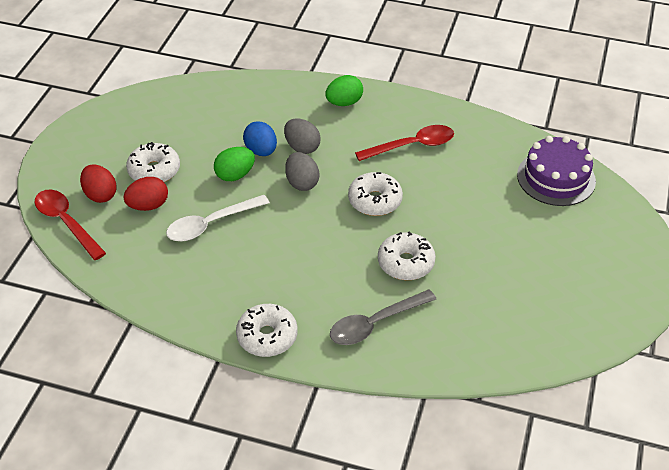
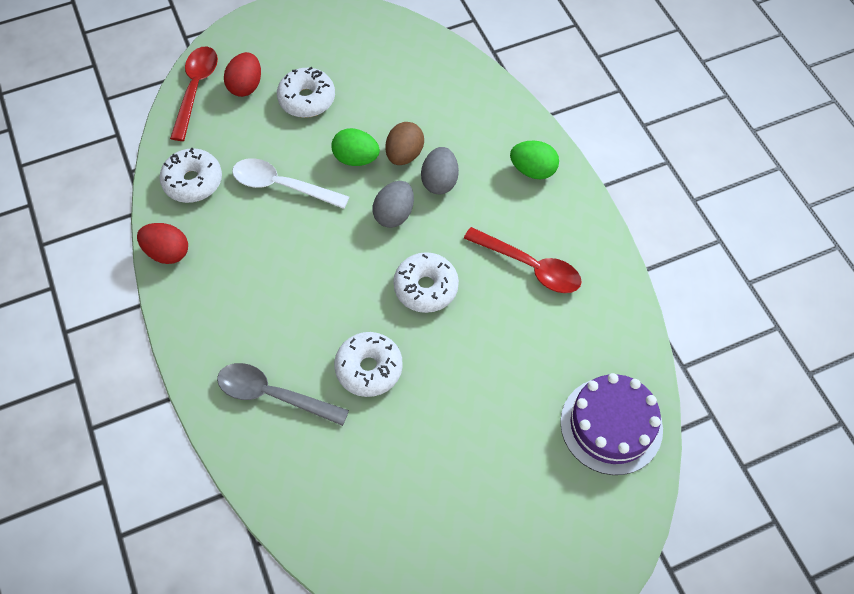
camera: 50 degrees right, 15 degrees up
red egg [123,177,168,211] -> red egg moved to [137,223,188,264]
white donut [236,304,298,357] -> white donut moved to [159,147,222,203]
blue egg [243,121,277,156] -> brown egg [385,122,424,165]

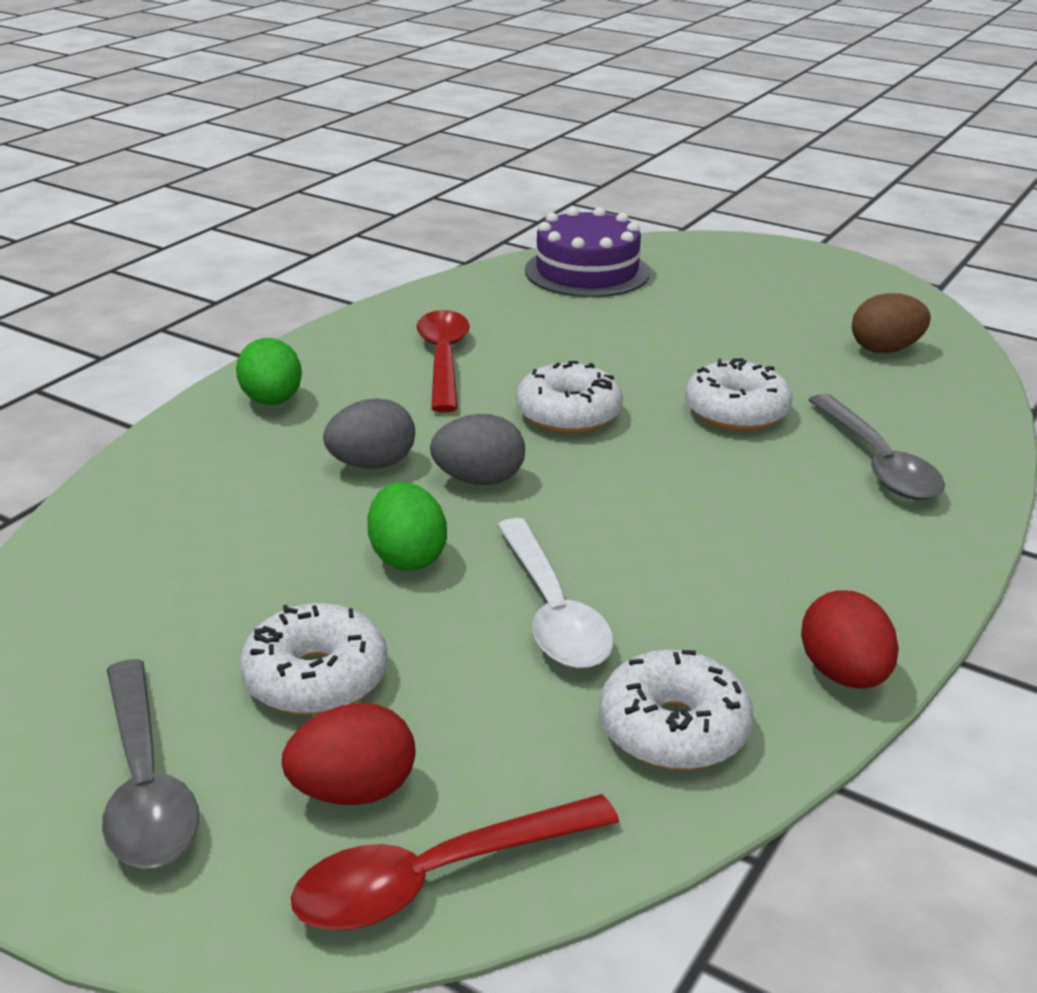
camera: 125 degrees left, 30 degrees down
brown egg [385,122,424,165] -> brown egg moved to [852,293,931,353]
none -> grey spoon [102,659,199,869]

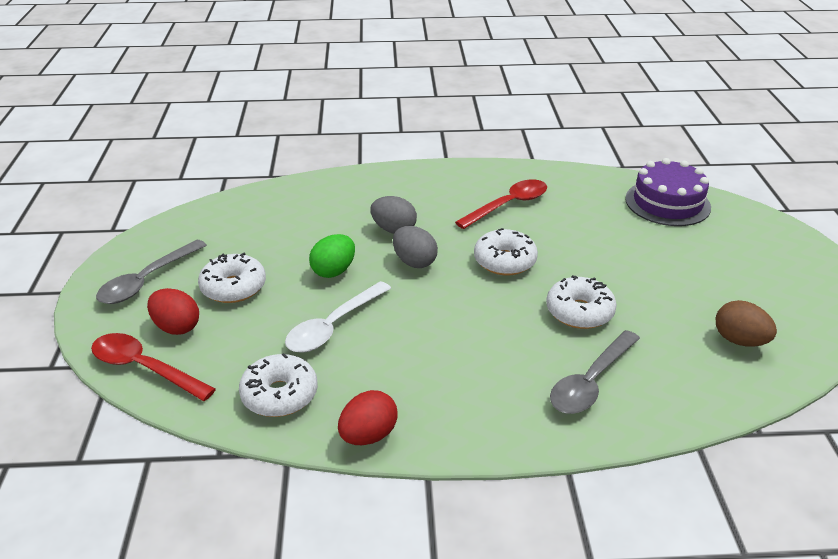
camera: 55 degrees right, 5 degrees up
green egg [236,338,302,405] -> none

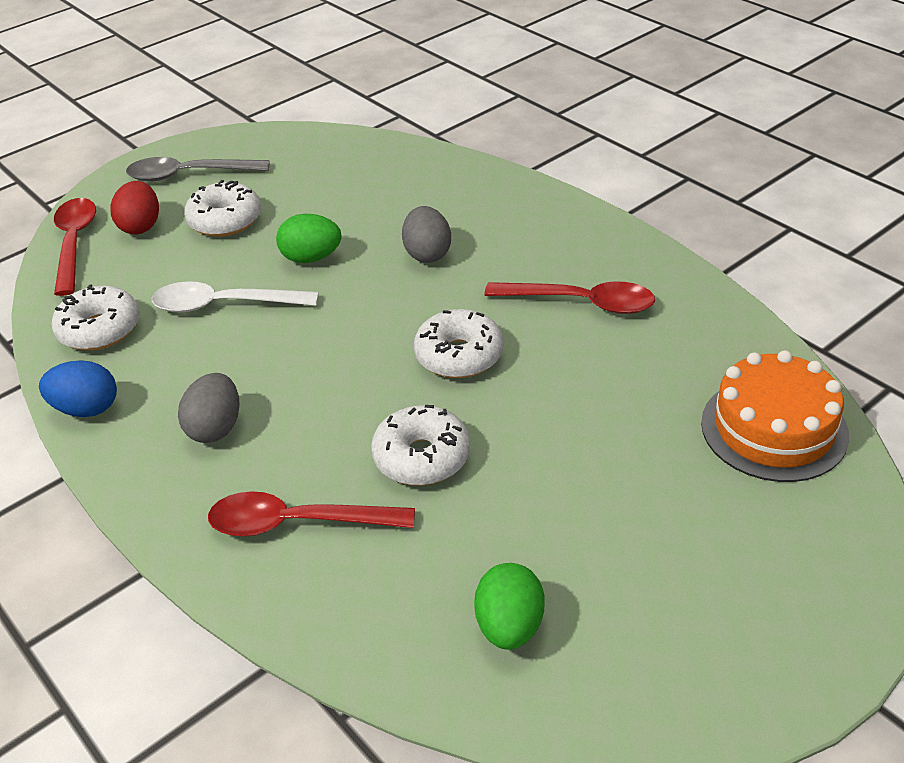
camera: 55 degrees right, 5 degrees up
red egg [338,390,398,445] -> blue egg [39,361,117,417]
grey egg [393,226,438,268] -> grey egg moved to [178,373,240,443]
grey spoon [550,330,640,414] -> red spoon [208,491,415,537]
purple cake [625,158,711,226] -> orange cake [701,350,849,482]
brown egg [716,300,777,347] -> green egg [474,563,545,650]

